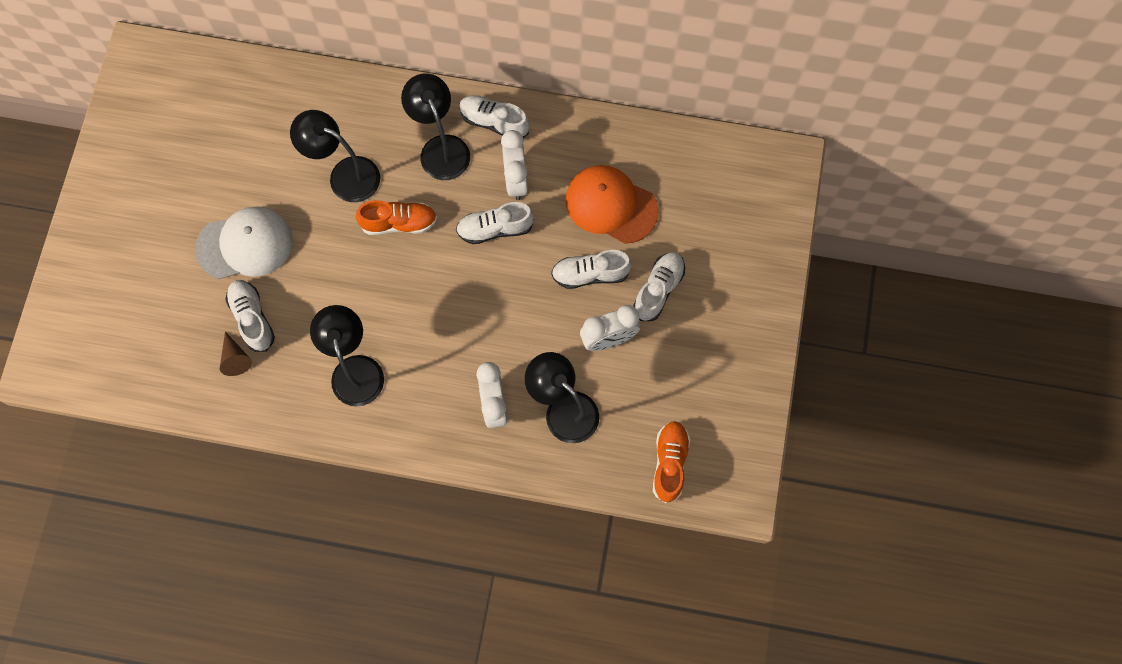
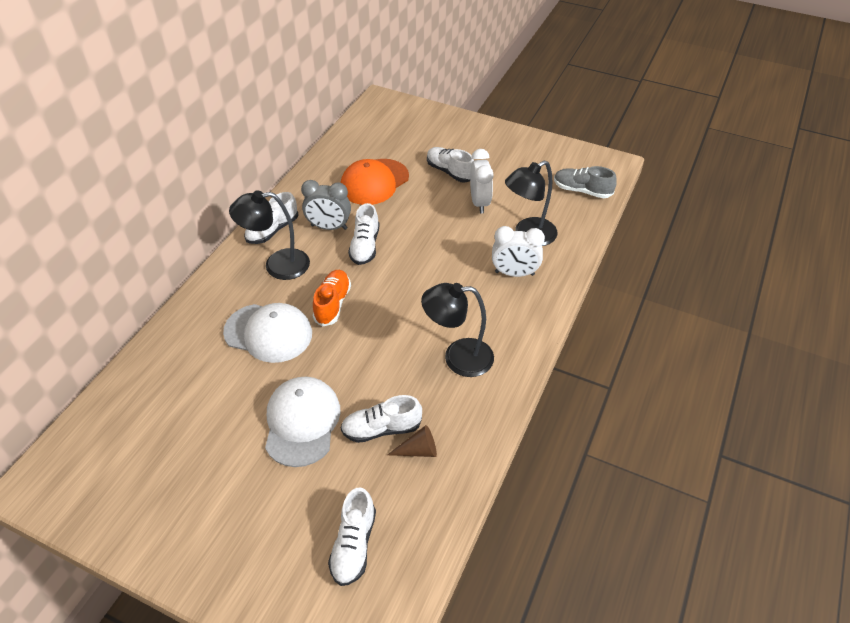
camera: 75 degrees left, 25 degrees down
black lamp [290,110,380,202] -> white cap [223,303,312,363]
white clock [501,130,528,200] -> grey clock [301,180,351,230]
white shoe [551,250,632,289] -> white shoe moved to [328,488,376,586]
orange shoe [653,421,690,503] -> grey shoe [554,166,617,198]

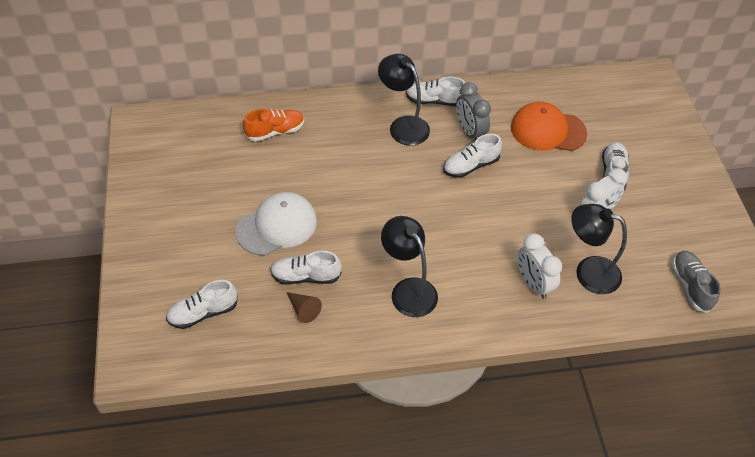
camera: 55 degrees right, 5 degrees up
white cap [223,303,312,363] -> none
orange shoe [312,270,351,327] -> orange shoe moved to [243,109,304,141]
white shoe [341,395,422,443] -> white shoe turned 45 degrees counterclockwise [270,251,342,285]

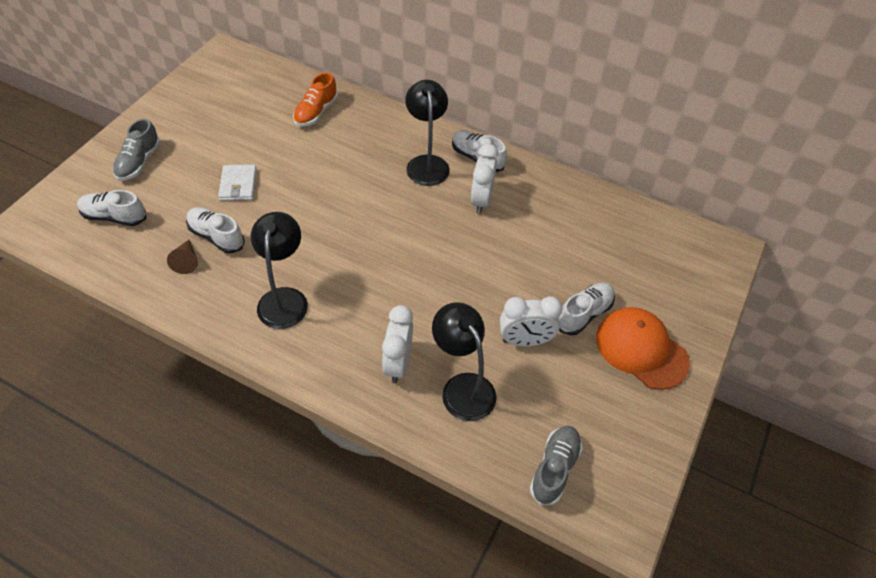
camera: 35 degrees right, 0 degrees up
white cap [236,192,317,256] -> white wallet [218,165,257,201]
orange shoe [243,109,304,141] -> orange shoe turned 105 degrees clockwise [293,72,338,127]
white shoe [443,134,502,178] -> none
grey clock [456,82,491,140] -> white clock [471,144,498,214]
orange cap [511,102,587,151] -> orange cap moved to [596,307,690,390]
none -> grey shoe [113,119,160,180]

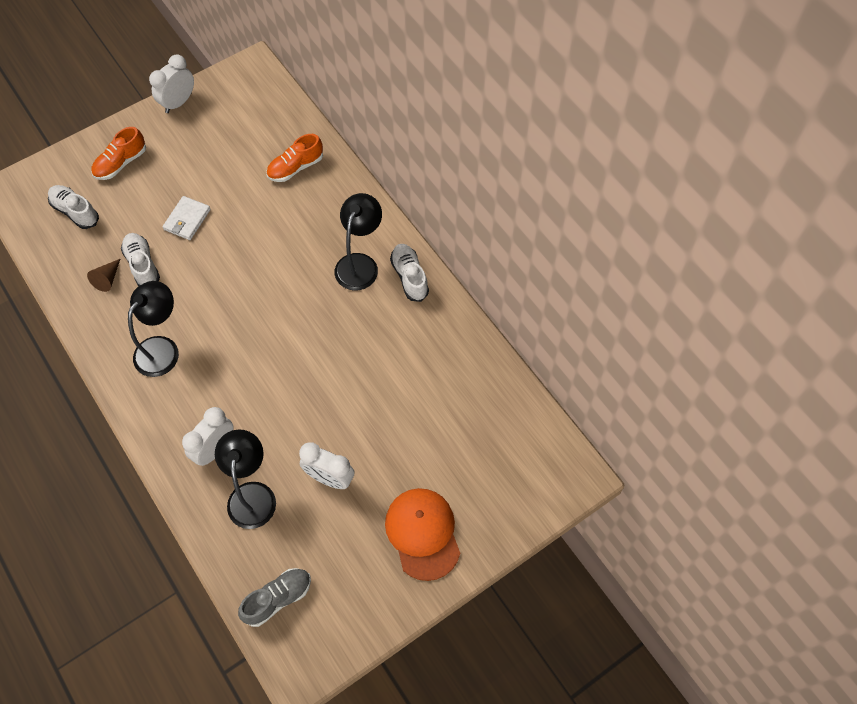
camera: 30 degrees right, 10 degrees up
grey shoe [113,119,160,180] -> orange shoe [91,127,146,180]
white clock [471,144,498,214] -> white clock moved to [149,54,194,113]
white shoe [559,283,615,335] -> none

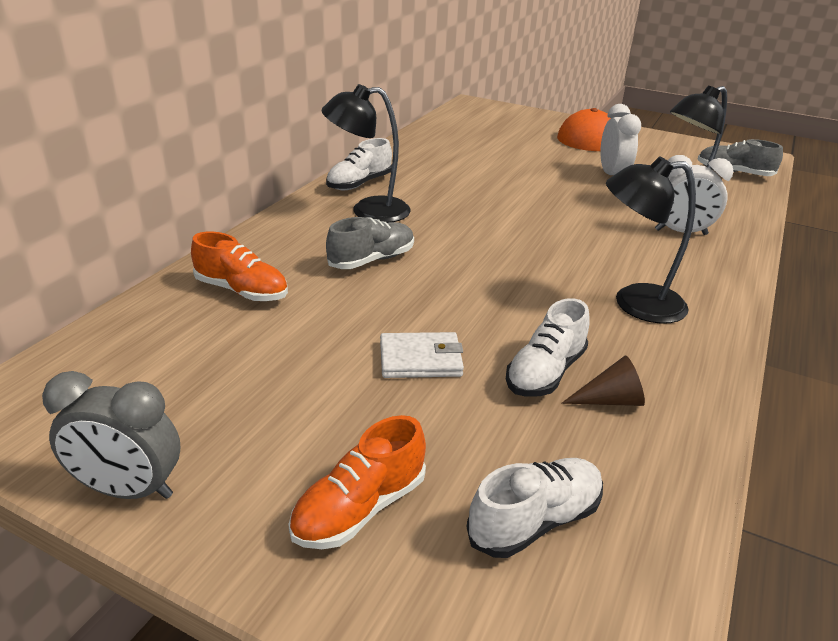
camera: 120 degrees left, 30 degrees down
white shoe [48,185,99,229] -> white shoe turned 135 degrees counterclockwise [467,458,603,558]
orange shoe [91,127,146,180] -> orange shoe turned 120 degrees clockwise [288,415,426,549]
white clock [149,54,194,113] -> grey clock [42,371,180,499]
none -> grey shoe [326,217,414,269]

